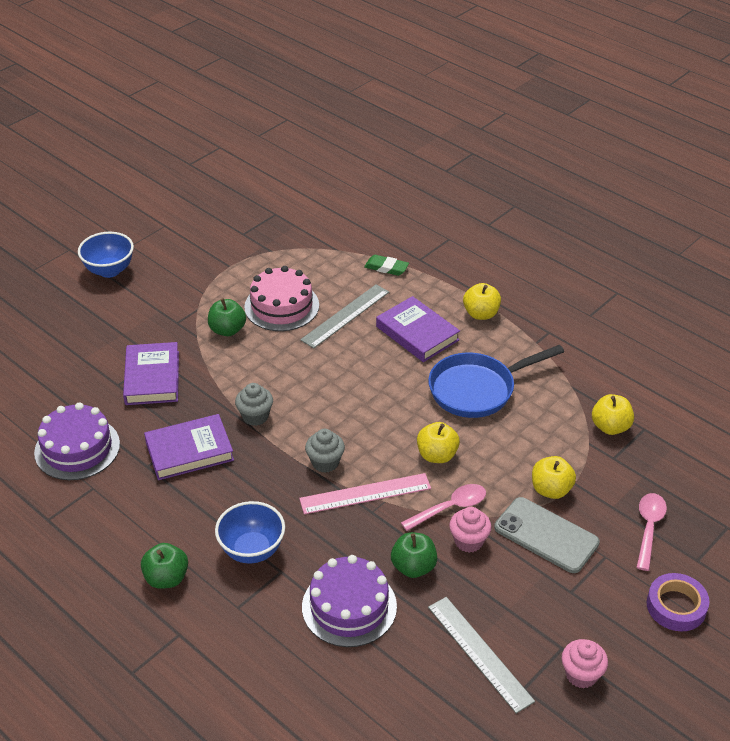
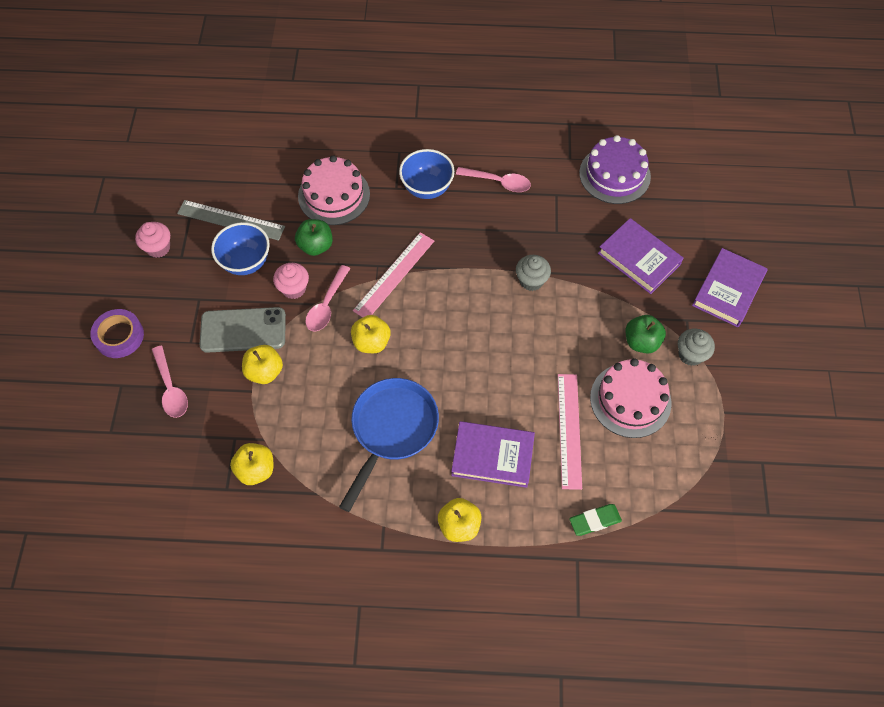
camera: 140 degrees right, 20 degrees up
blue bowl [78,232,134,278] -> blue bowl moved to [211,222,270,275]
green apple [141,543,188,589] -> none
purple book [144,414,234,480] -> purple book moved to [692,248,768,327]
grey ruler [300,284,389,348] -> pink ruler [558,374,582,490]
purple cake [302,555,397,647] -> pink cake [298,155,370,225]
grey cupcake [305,429,345,473] -> grey cupcake moved to [678,329,715,366]
none -> pink spoon [456,167,531,192]

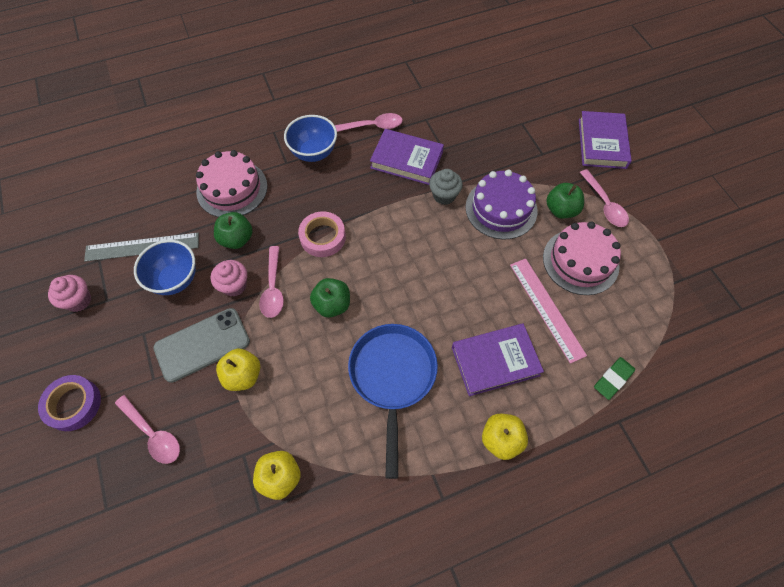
camera: 25 degrees left, 0 degrees up
yellow apple [351,315,391,353] -> green apple [310,278,350,317]
pink ruler [353,232,434,317] -> pink tape [298,211,346,257]
purple cake [579,135,651,204] -> purple cake moved to [465,170,538,239]
purple book [598,218,684,294] -> purple book moved to [370,129,444,185]
grey cupcake [678,329,715,366] -> pink spoon [580,169,629,227]

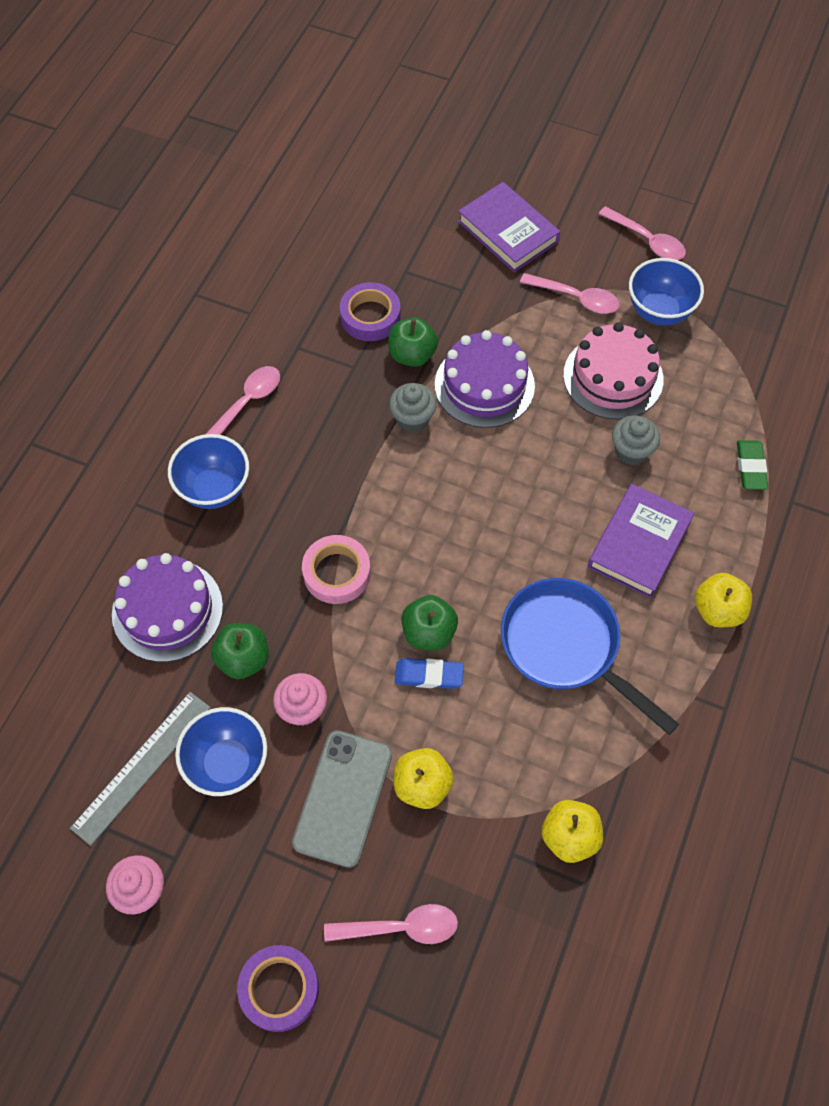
camera: 45 degrees left, 0 degrees up
pink cake [196,150,267,217] -> purple cake [112,553,223,662]
pink spoon [259,246,284,318] -> pink spoon moved to [599,206,686,260]
purple book [370,129,444,185] -> none
pink ruler [510,258,587,364] -> grey cupcake [612,415,660,465]
green apple [546,183,584,219] -> green apple moved to [388,317,438,367]
none -> purple tape [340,282,400,341]
none -> blue eraser [395,658,464,689]
none -> blue bowl [629,258,704,325]

